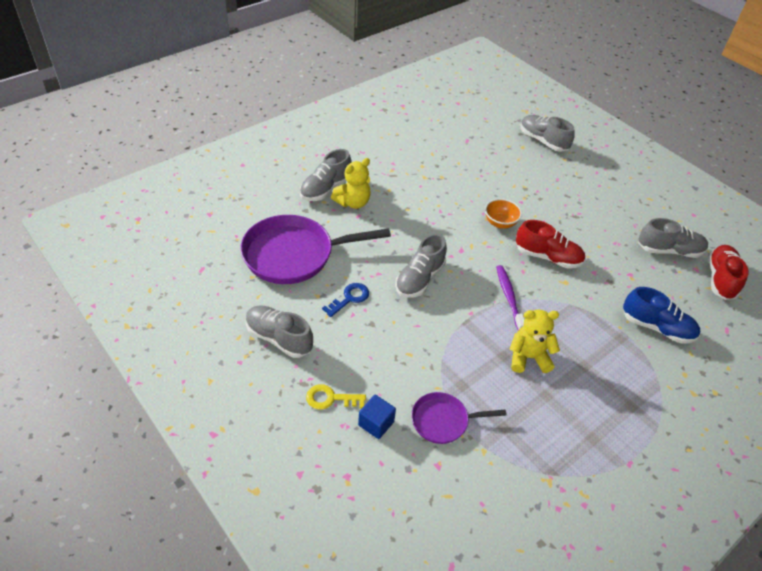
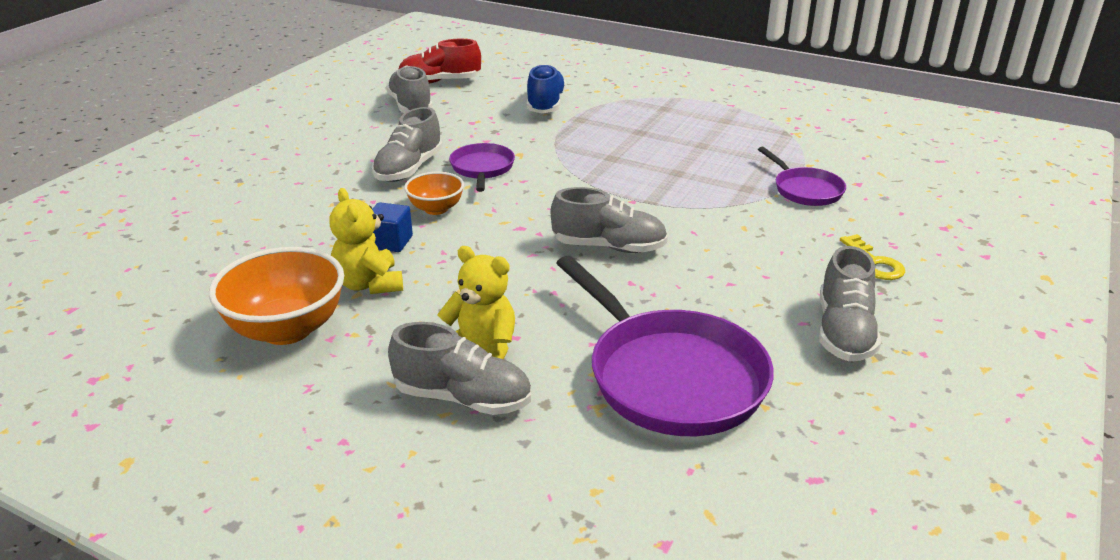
camera: 110 degrees left, 15 degrees down
blue key [322,283,369,317] -> none
blue cube [358,395,396,439] -> blue cube moved to [372,202,413,252]
purple toothbrush [496,265,524,330] -> none
yellow teddy bear [509,309,560,373] -> yellow teddy bear moved to [329,188,403,294]
red shoe [516,220,585,269] -> purple pan [449,143,515,192]
grey shoe [520,115,575,152] -> grey shoe moved to [372,107,442,182]
none -> orange bowl [209,247,344,345]

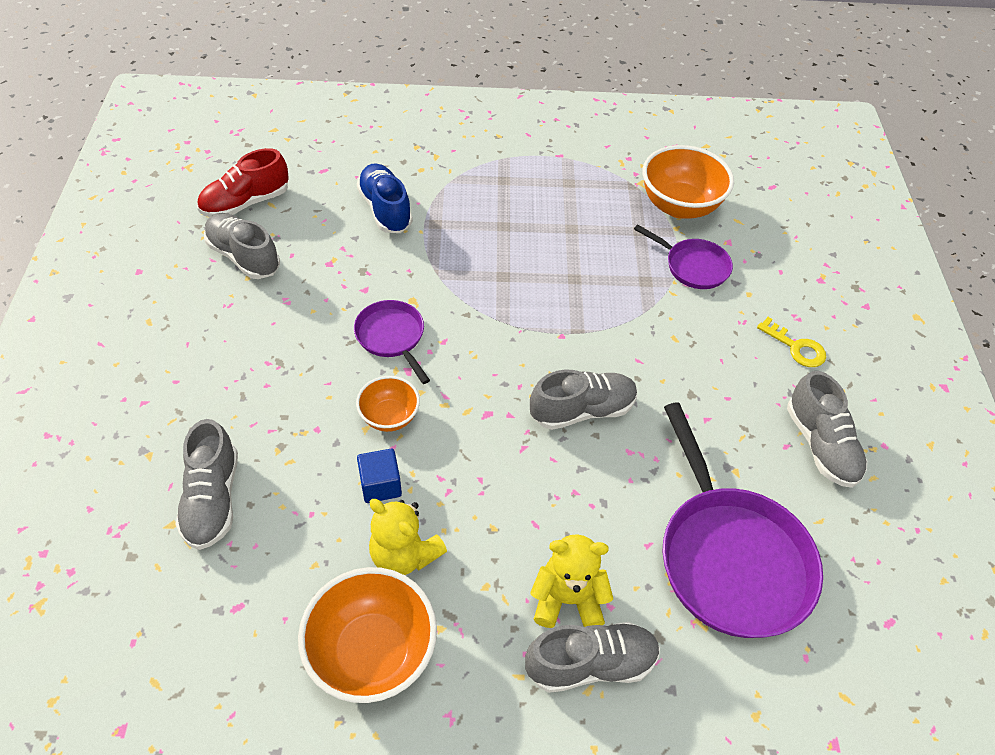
camera: 30 degrees left, 20 degrees up
grey shoe [372,107,442,182] -> grey shoe moved to [175,419,238,550]
purple pan [556,256,774,436] -> purple pan turned 45 degrees clockwise [662,402,823,638]
none -> orange bowl [642,145,734,219]

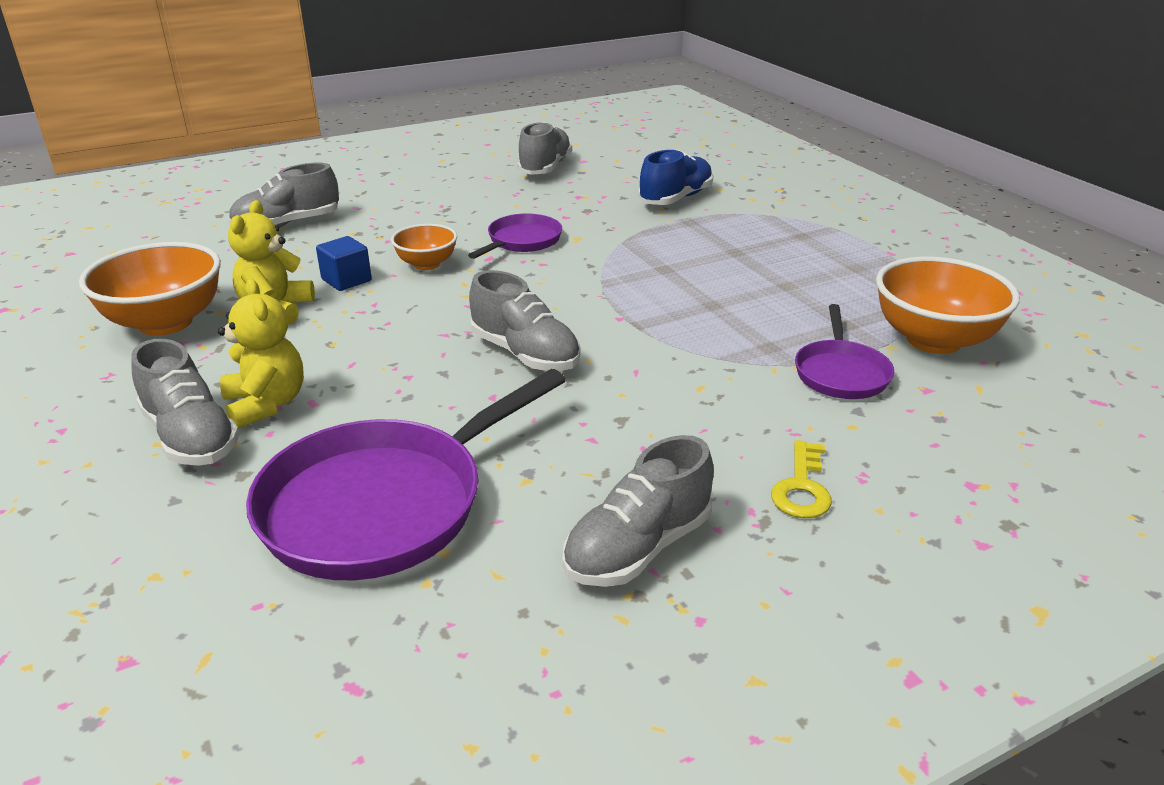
camera: 65 degrees right, 20 degrees down
red shoe [197,148,289,217] -> none

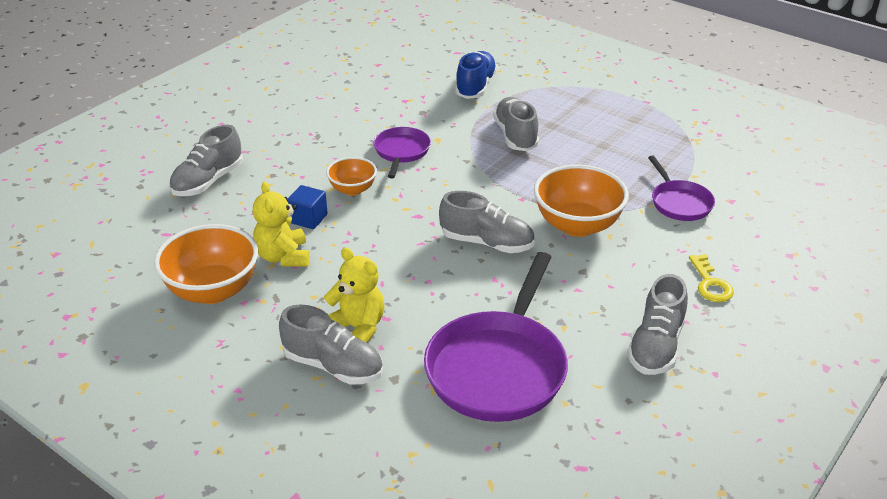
camera: 25 degrees left, 5 degrees up
grey shoe [517,122,572,175] -> grey shoe moved to [493,97,539,151]
orange bowl [876,257,1020,354] -> orange bowl moved to [534,165,629,237]

